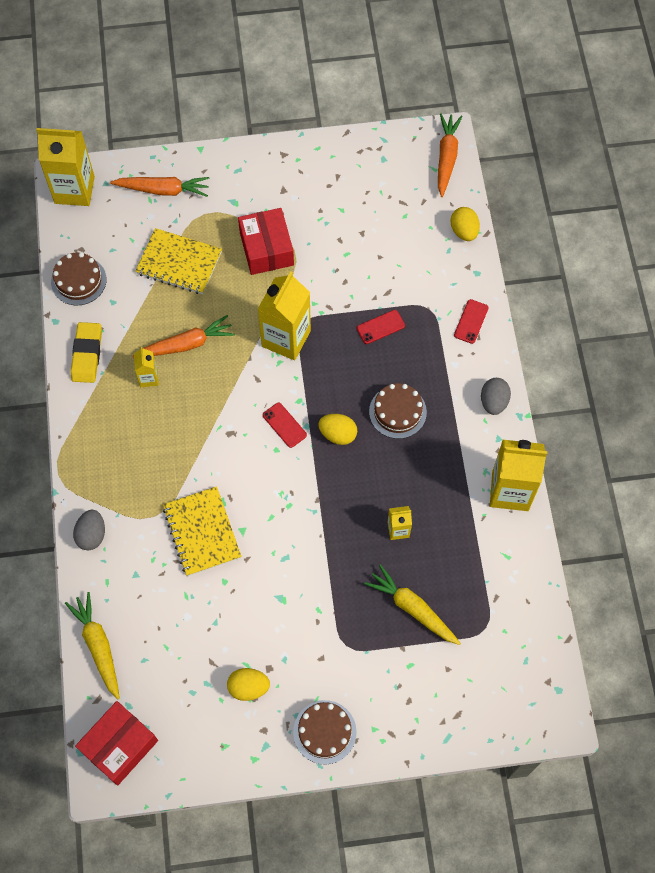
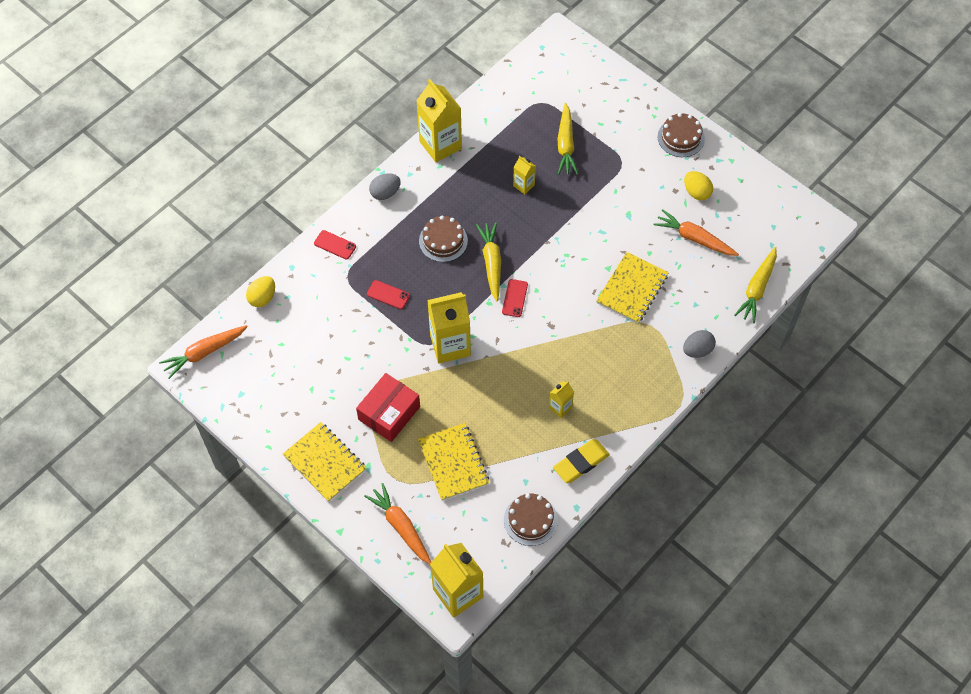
camera: 130 degrees left, 5 degrees down
red box [75,701,158,786] -> none
orange carrot [132,315,235,358] -> orange carrot moved to [654,209,739,256]
yellow egg [318,414,357,445] -> yellow carrot [476,222,501,301]
red phone [454,299,489,344] -> red phone turned 45 degrees clockwise [314,230,356,260]
none -> yellow notebook [283,422,366,502]

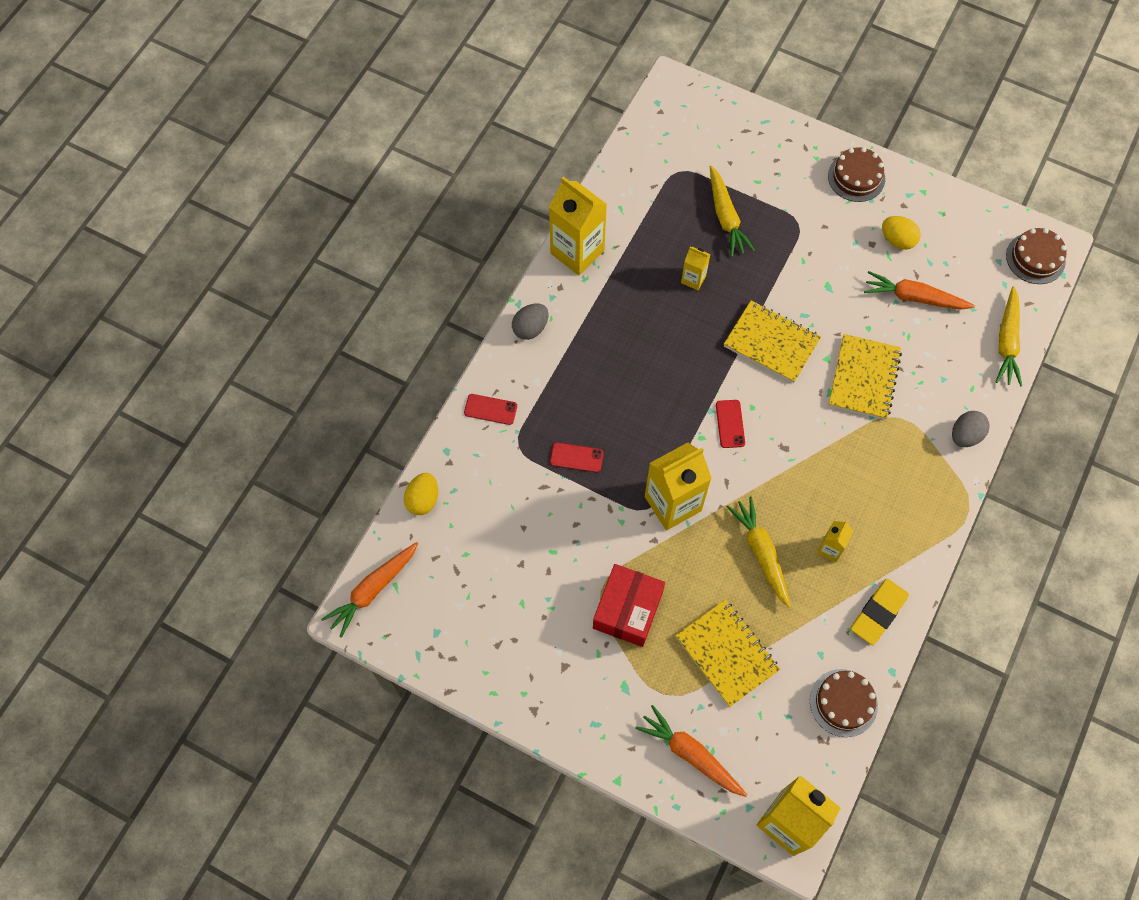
camera: 15 degrees left, 5 degrees up
yellow notebook [283,422,366,502] -> yellow notebook moved to [724,301,821,383]
brown cake [419,216,468,262] -> brown cake moved to [1006,228,1067,284]
yellow carrot [476,222,501,301] -> yellow carrot moved to [727,497,791,608]

